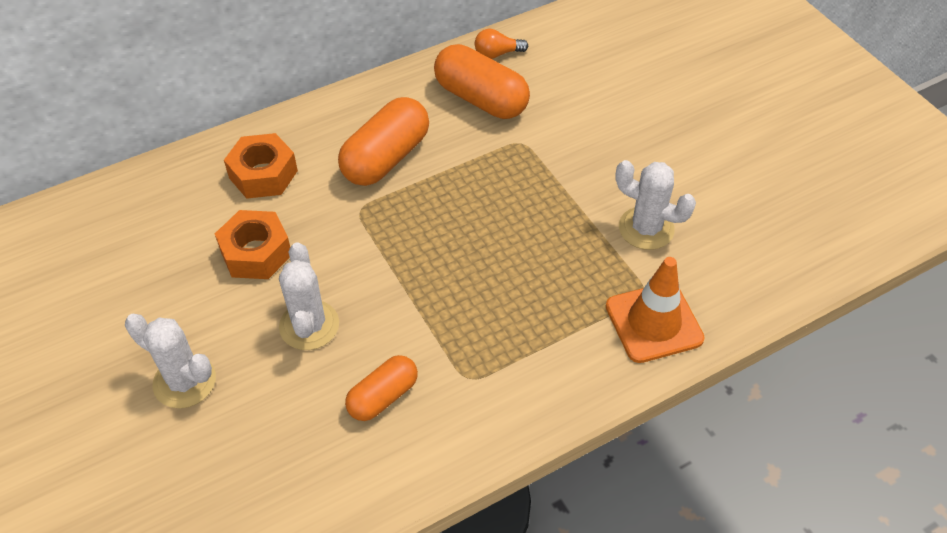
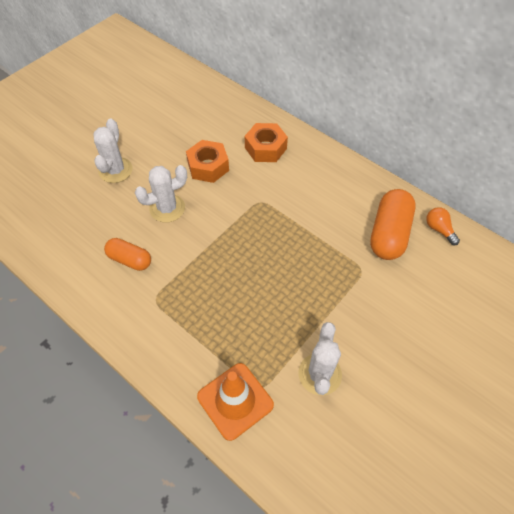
camera: 70 degrees right, 5 degrees up
orange capsule [338,97,429,186] -> none

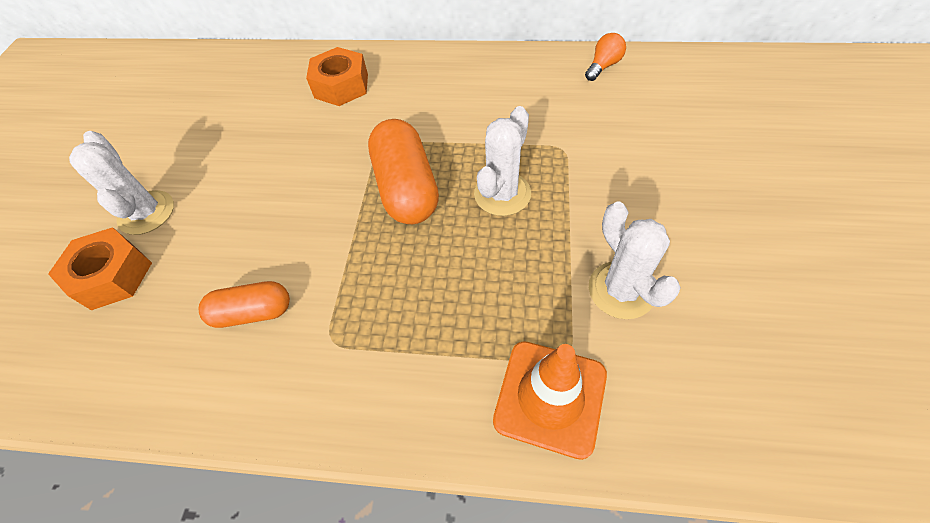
camera: 30 degrees left, 0 degrees up
white cactus [135,165,187,223] -> white cactus moved to [474,106,531,216]
orange nut [186,140,229,183] -> orange nut moved to [48,227,152,310]
orange capsule [370,189,416,260] -> orange capsule moved to [368,119,439,224]
orange light bulb [426,207,460,245] -> orange light bulb turned 105 degrees clockwise [585,33,626,81]

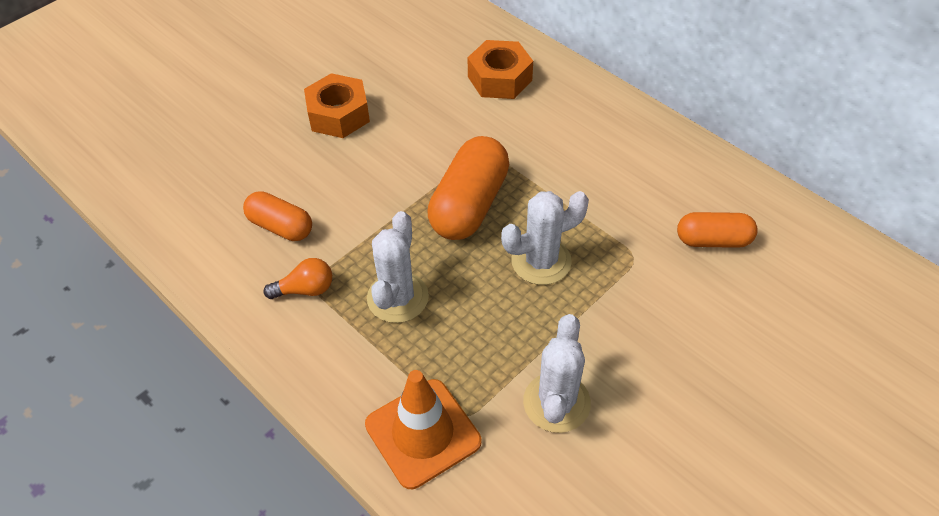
camera: 35 degrees right, 5 degrees down
orange nut [48,227,152,310] -> orange nut moved to [304,73,370,138]
white cactus [69,131,174,235] -> white cactus moved to [367,211,429,323]
orange light bulb [585,33,626,81] -> orange light bulb moved to [264,258,332,299]
none -> orange capsule [677,212,758,248]

